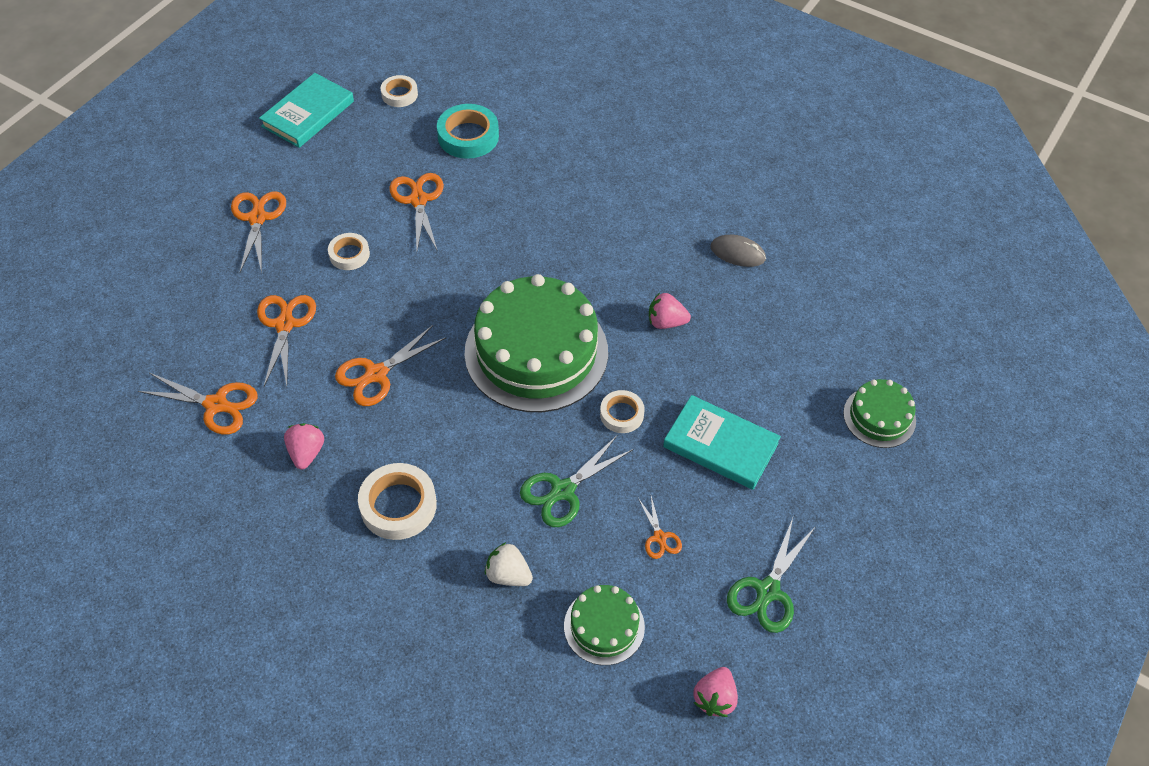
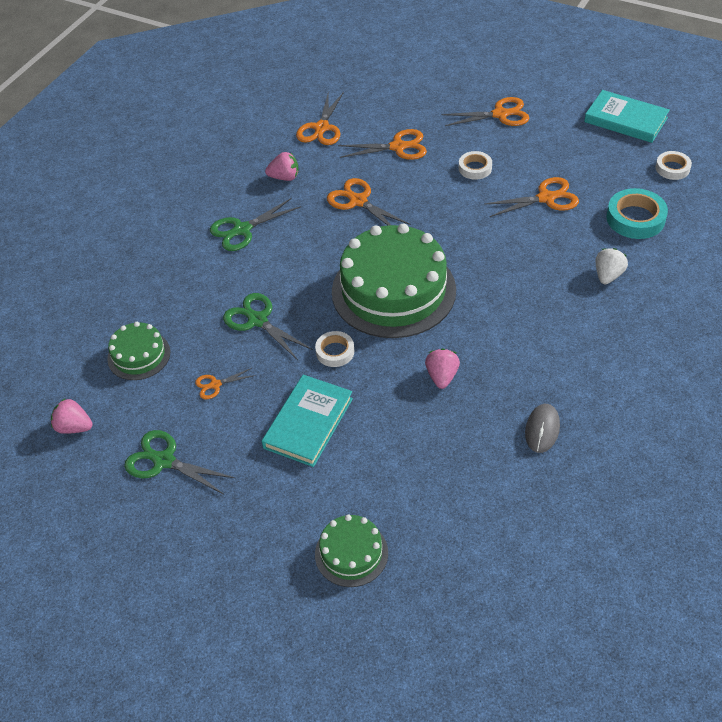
camera: 90 degrees right, 5 degrees down
white tape [358,463,437,540] -> green scissors [210,198,301,251]
white strawberry [485,542,533,586] -> white strawberry moved to [595,248,628,284]

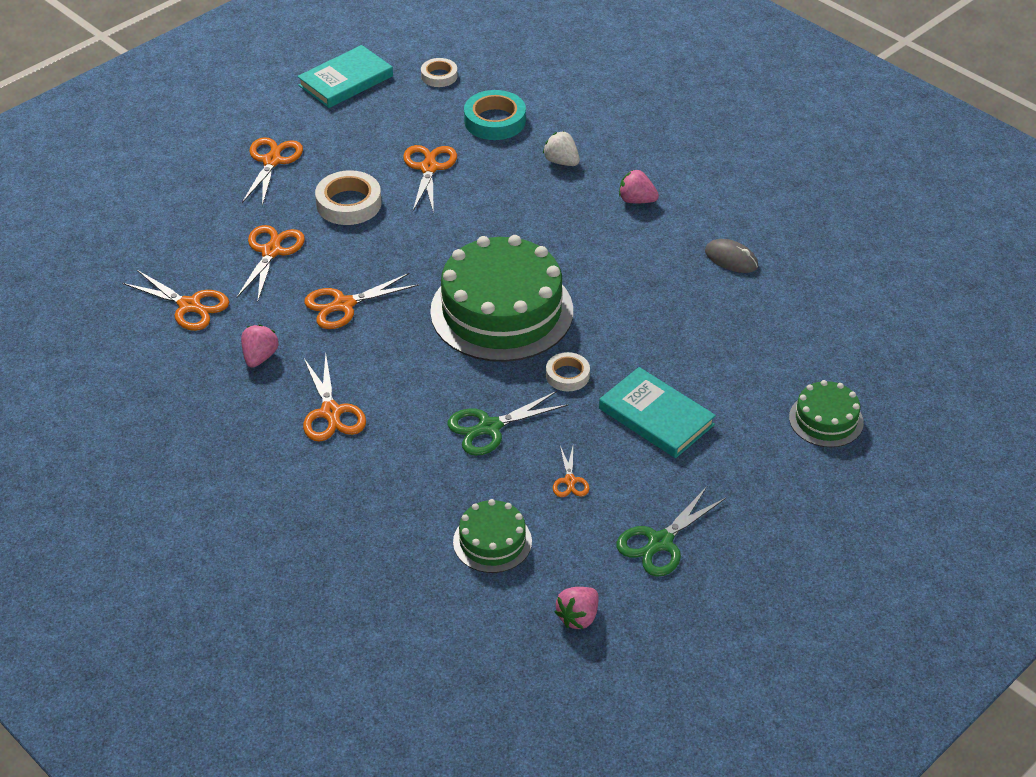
camera: 75 degrees left, 5 degrees down
green scissors [210,198,301,251] -> orange scissors [303,354,366,442]
pink strawberry [425,349,460,389] -> pink strawberry moved to [619,170,659,203]
white tape [459,151,492,180] -> white tape [315,170,381,225], size x1.64

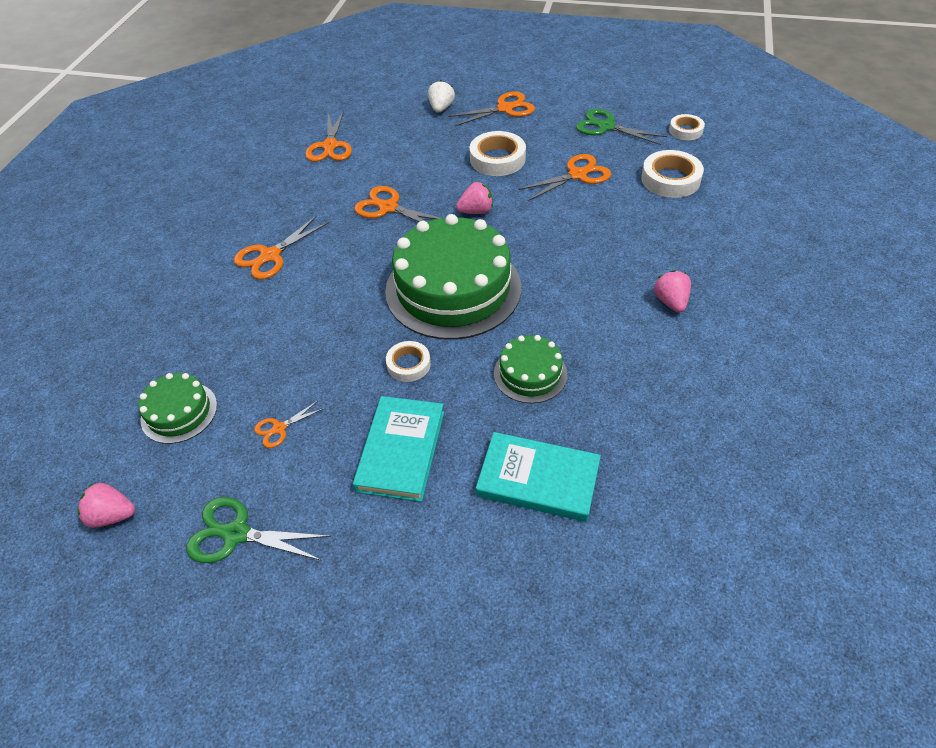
camera: 60 degrees right, 5 degrees up
orange scissors [236,225,305,300] -> none
pink strawberry [241,324,279,368] -> pink strawberry moved to [456,182,493,214]
turquoise book [297,45,393,108] -> turquoise book moved to [476,432,601,522]
green scissors [448,391,569,456] -> green scissors moved to [576,109,667,145]
turquoise tape [464,90,526,140] -> white tape [641,150,704,198]
white strawberry [543,131,580,166] -> white strawberry moved to [428,80,455,113]
grey mouse [705,239,758,273] -> none
green cake [789,380,864,447] -> green cake moved to [494,335,567,403]

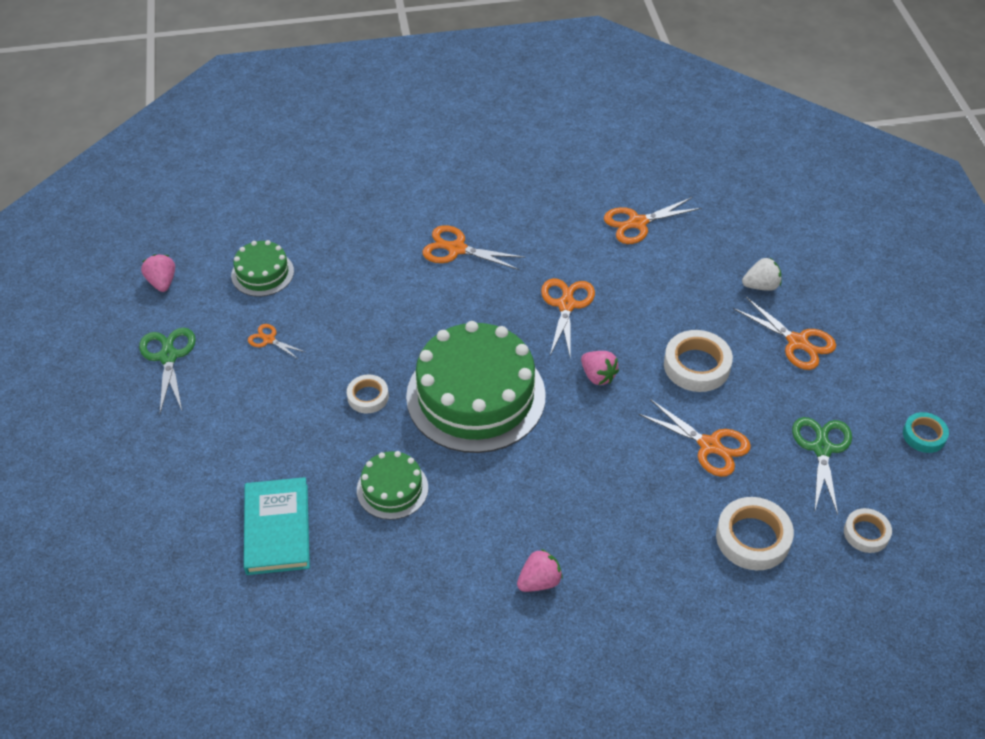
camera: 65 degrees right, 0 degrees up
turquoise book [353,396,444,502] -> none
none -> turquoise tape [903,412,949,453]

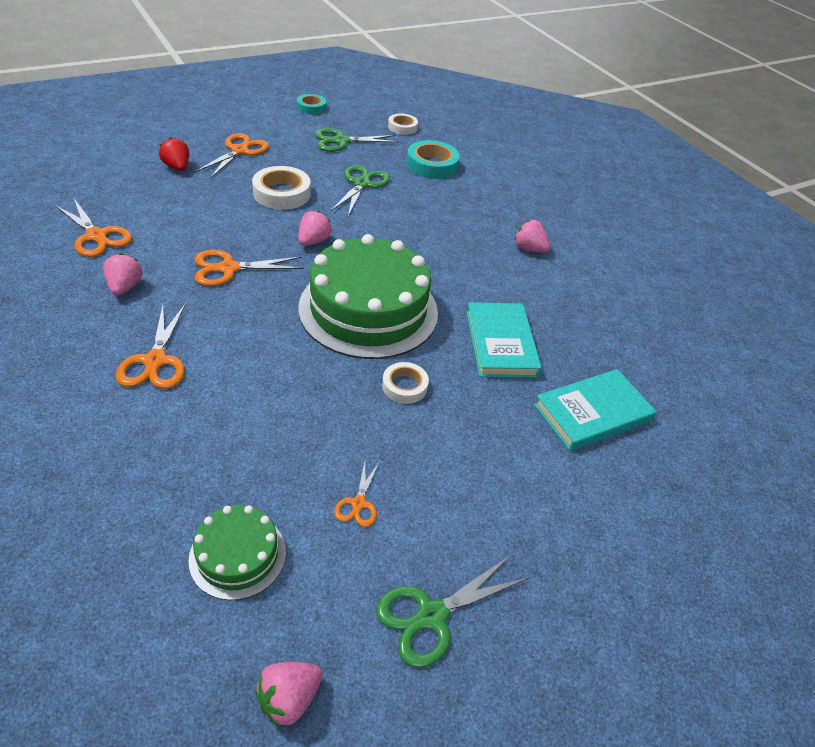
camera: 115 degrees left, 5 degrees down
green cake [357,451,428,520] -> turquoise book [466,302,542,378]
orange scissors [638,399,751,477] -> green scissors [331,165,390,216]
white tape [716,497,794,570] -> turquoise tape [407,140,460,179]
white strawberry [742,258,781,291] -> red strawberry [159,138,189,171]
none -> pink strawberry [103,253,142,296]

